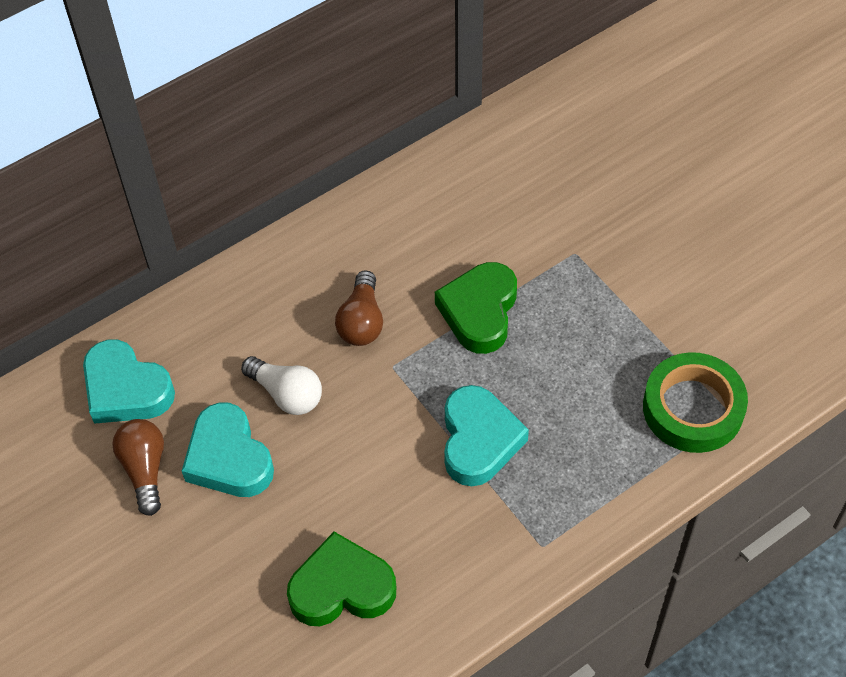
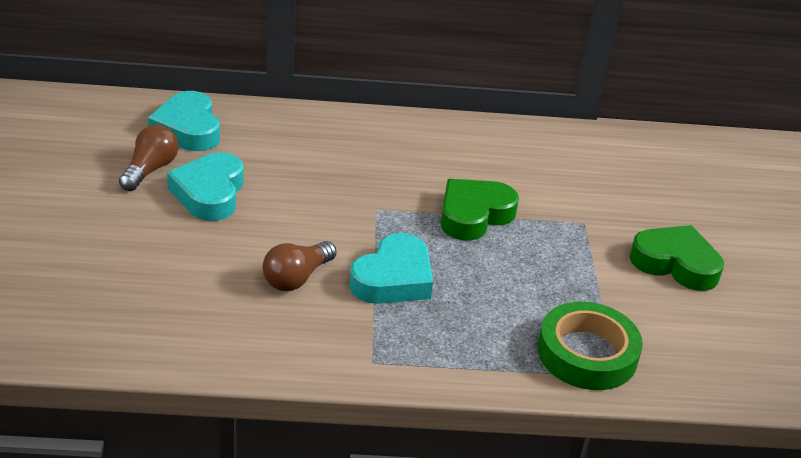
camera: 30 degrees right, 20 degrees down
white light bulb [241,356,322,415] -> none
green heart [287,532,396,626] -> green heart moved to [629,225,724,291]
brown light bulb [335,270,383,346] -> brown light bulb moved to [262,241,337,291]

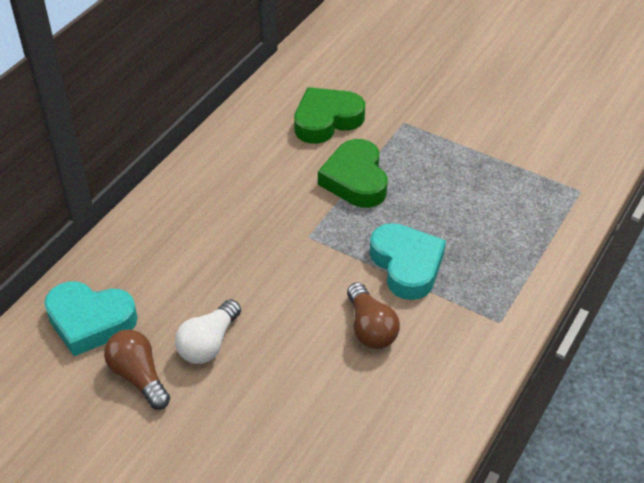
camera: 55 degrees left, 10 degrees up
turquoise heart [167,152,243,221] -> white light bulb [175,299,241,364]
green tape [538,302,643,390] -> none
green heart [629,225,724,291] -> green heart moved to [294,87,365,144]

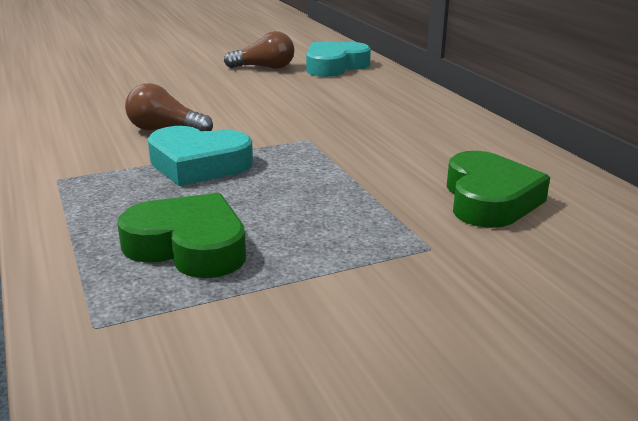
camera: 125 degrees right, 20 degrees down
white light bulb [175,299,241,364] -> none
green heart [318,139,387,208] -> green heart moved to [117,193,246,278]

